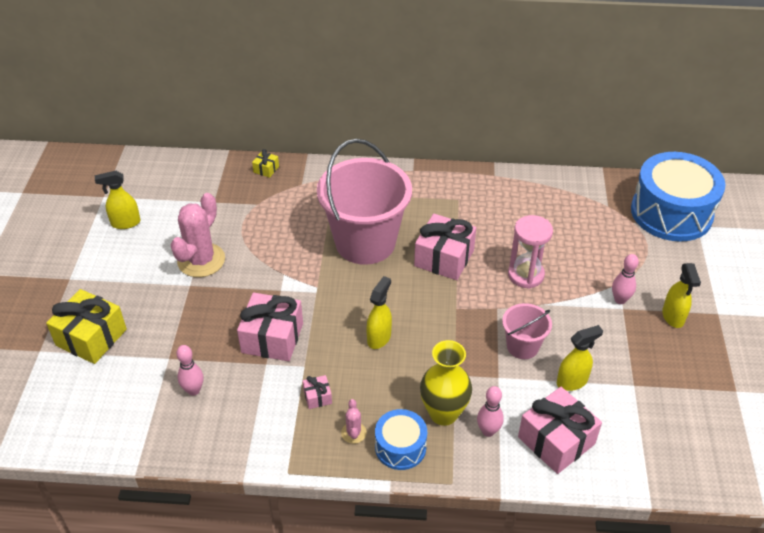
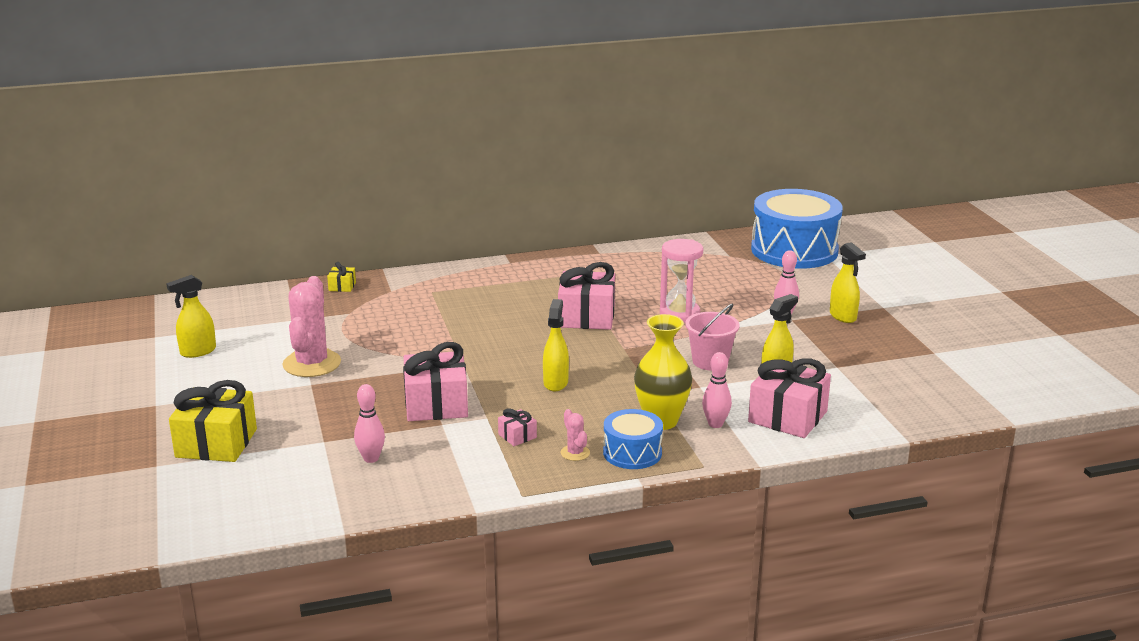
camera: 20 degrees left, 20 degrees down
pink bucket [317,139,412,265] -> none

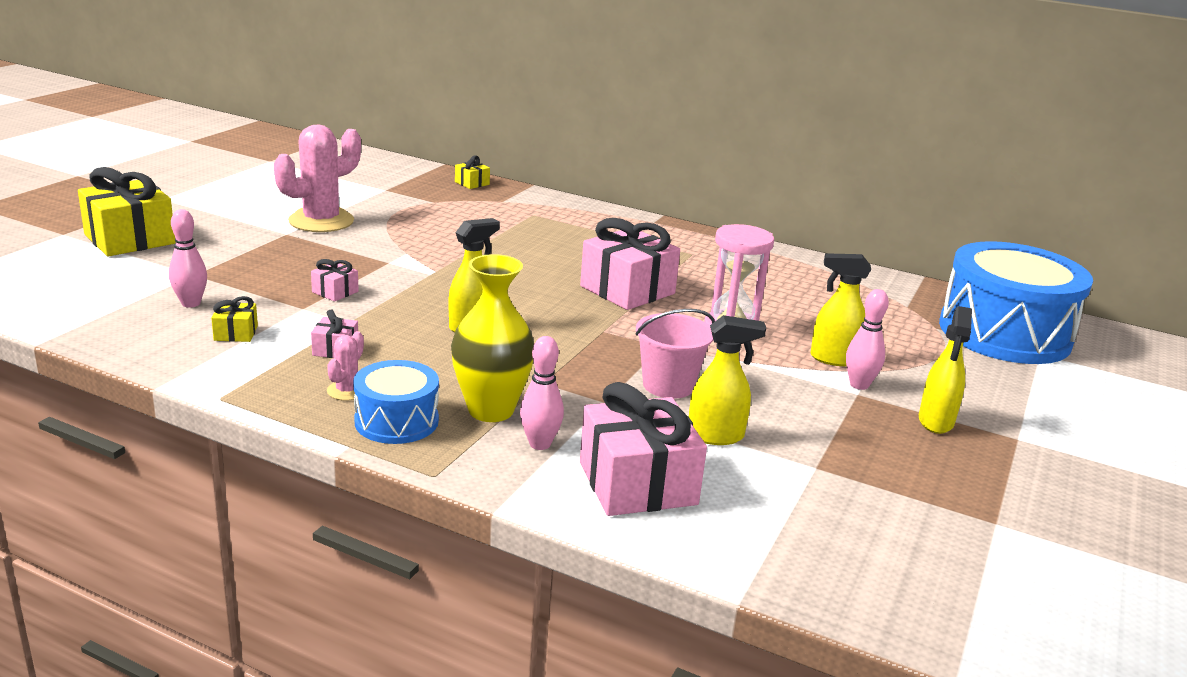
camera: 40 degrees right, 0 degrees up
yellow spray bottle [166,275,216,358] -> yellow spray bottle moved to [810,253,871,366]
pink gift [403,342,468,421] -> pink gift [311,259,359,302], size x0.45
none -> yellow gift [211,296,258,342]

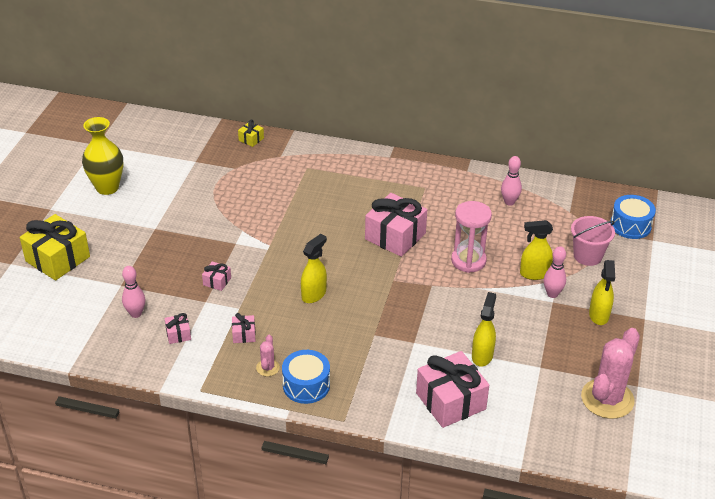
camera: 10 degrees left, 15 degrees up
yellow gift [211,296,258,342] -> pink gift [164,313,191,344]
pink cactus [274,125,361,232] -> pink cactus moved to [581,328,640,419]
yellow vase [451,254,534,422] -> yellow vase moved to [82,117,123,195]
pink bowling pin [520,336,564,450] -> pink bowling pin moved to [501,156,522,206]
pink bucket [635,309,715,399] -> pink bucket moved to [571,216,615,266]
yellow spray bottle [689,315,766,445] -> yellow spray bottle turned 60 degrees counterclockwise [472,292,496,367]
blue drum [939,241,1093,364] -> blue drum [610,195,656,239], size x0.51

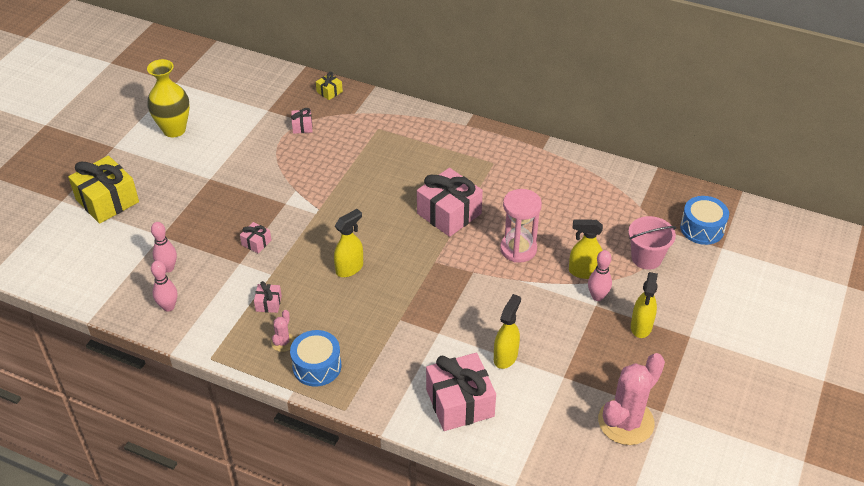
camera: 10 degrees right, 5 degrees up
pink gift [164,313,191,344] -> pink gift moved to [291,108,313,134]
pink bowling pin [501,156,522,206] -> pink bowling pin moved to [151,261,177,312]

